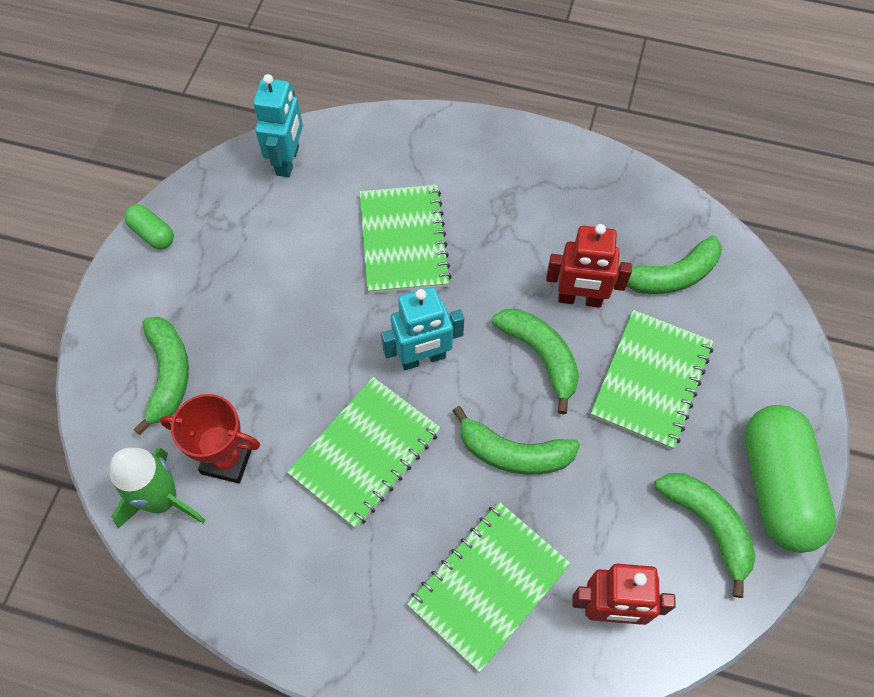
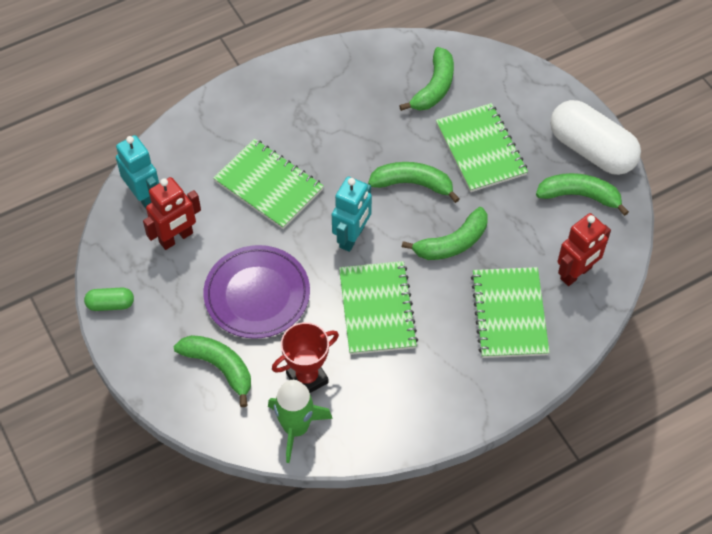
camera: 45 degrees left, 5 degrees down
red robot [546,224,632,308] -> red robot moved to [143,177,201,250]
green capsule [744,405,836,553] -> white capsule [550,100,641,175]
none -> purple plate [203,245,310,339]

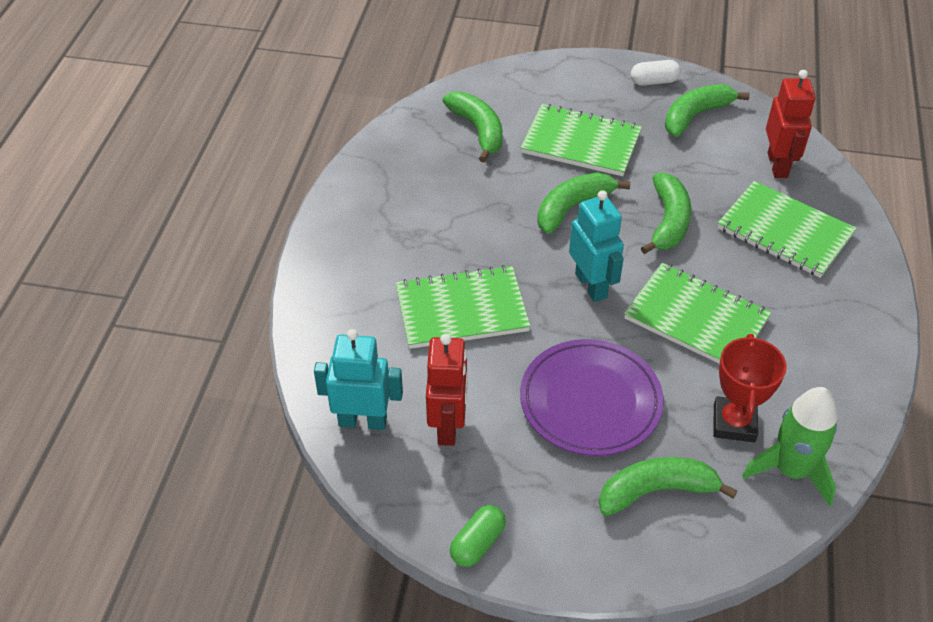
camera: 50 degrees left, 10 degrees down
white capsule [550,100,641,175] -> white capsule [631,60,681,86], size x0.46

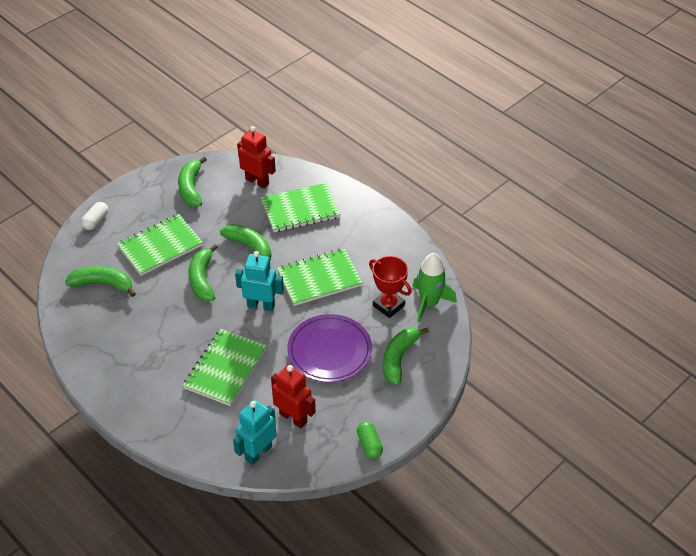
camera: 55 degrees left, 0 degrees up
white capsule [631,60,681,86] -> white capsule moved to [81,202,108,230]

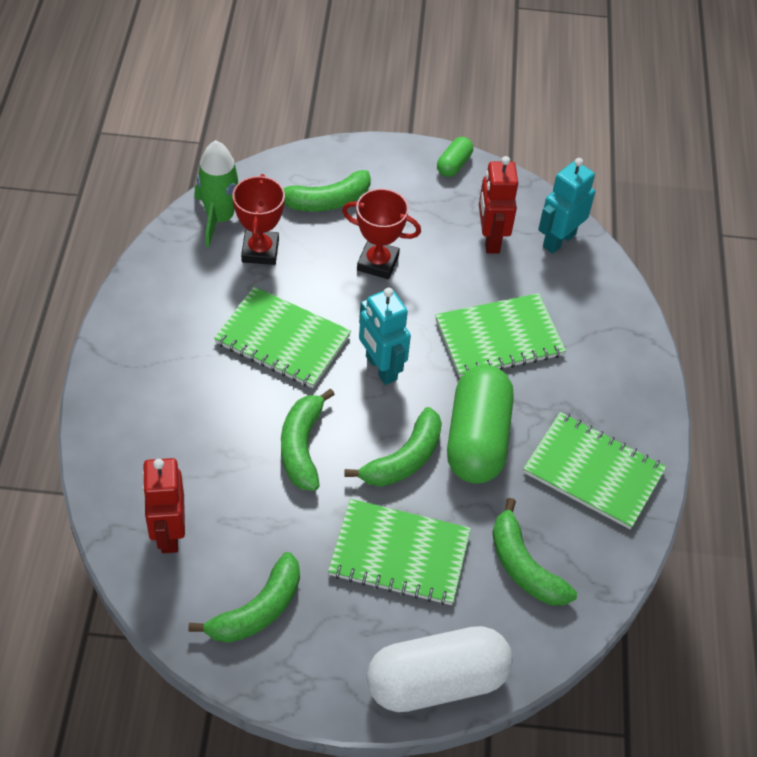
camera: 135 degrees left, 5 degrees up
white capsule [81,202,108,230] -> white capsule [367,626,513,712], size x2.17
turquoise robot [233,400,276,465] -> turquoise robot turned 135 degrees clockwise [538,158,595,253]
green notebook [261,183,340,232] -> green notebook moved to [523,412,666,529]
purple plate [287,314,372,382] -> red trophy [342,189,421,279]
none -> green capsule [447,365,514,484]

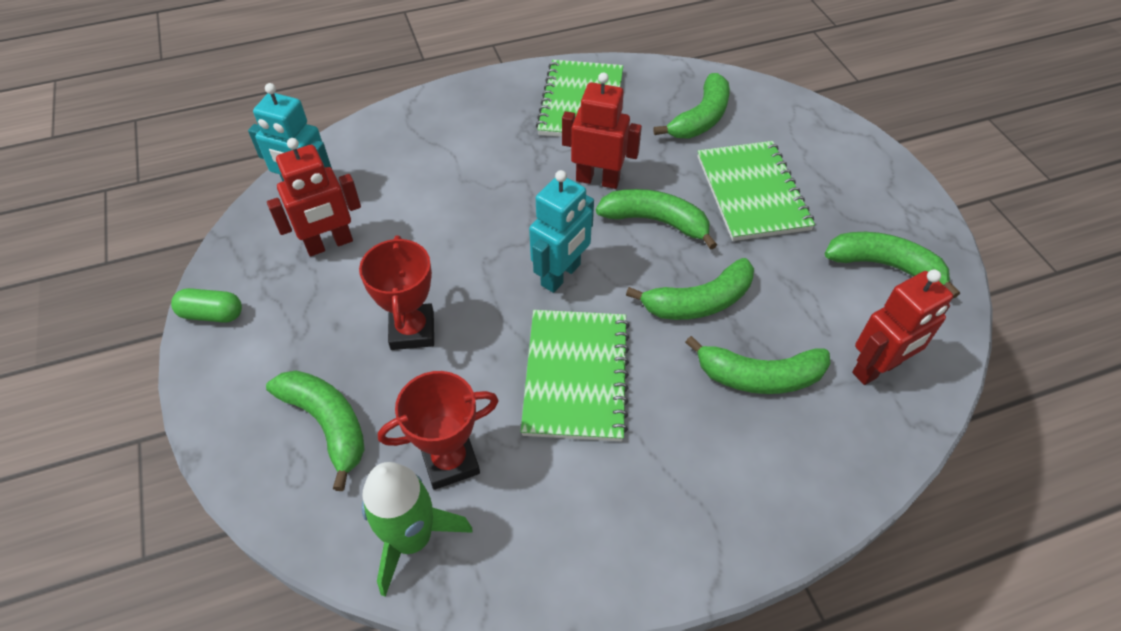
camera: 110 degrees left, 0 degrees up
white capsule [367,626,513,712] -> none
green notebook [435,293,566,377] -> none
green capsule [447,365,514,484] -> red robot [562,72,642,189]
none -> green banana [685,336,830,394]

